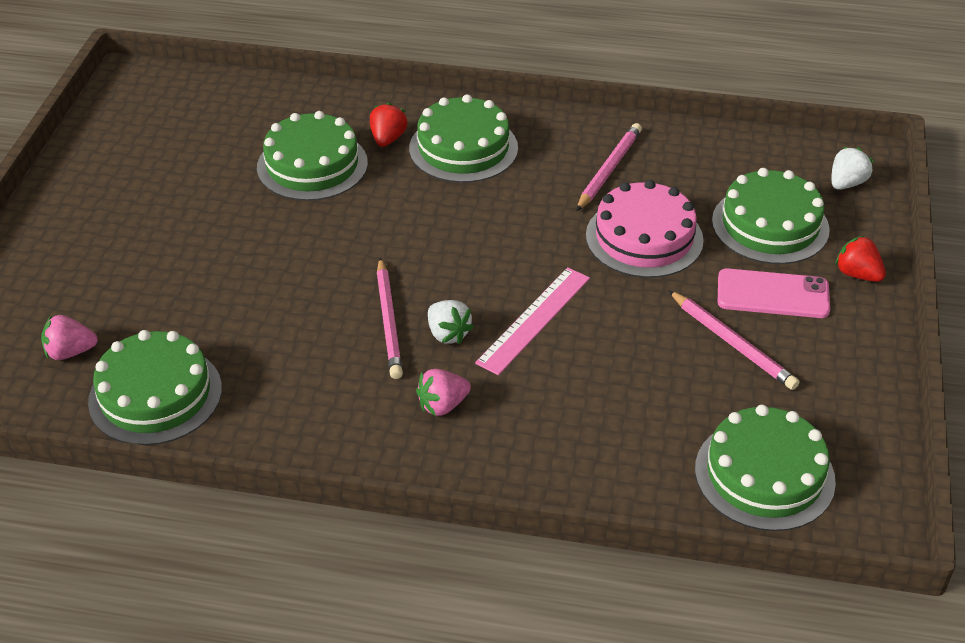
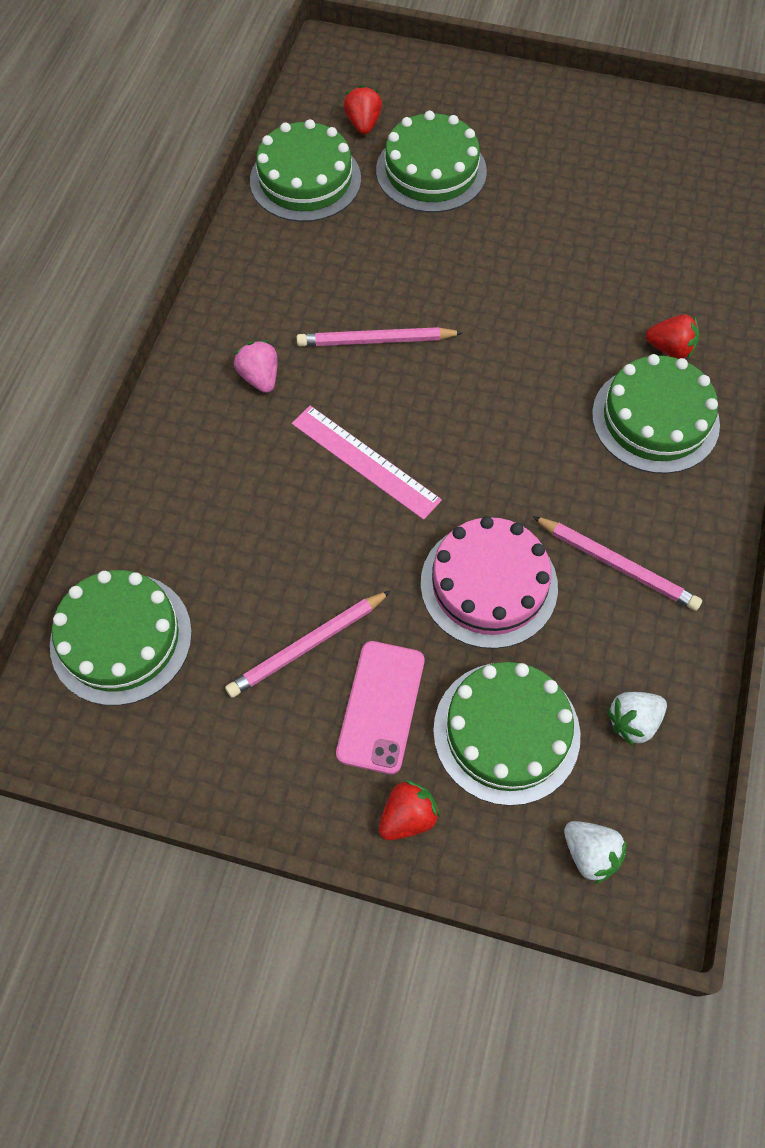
camera: 95 degrees right, 20 degrees up
pink strawberry [41,315,98,360] -> red strawberry [343,85,382,135]
green cake [257,111,368,201] -> green cake moved to [376,111,487,213]
white strawberry [428,300,474,344] -> white strawberry moved to [607,692,667,746]

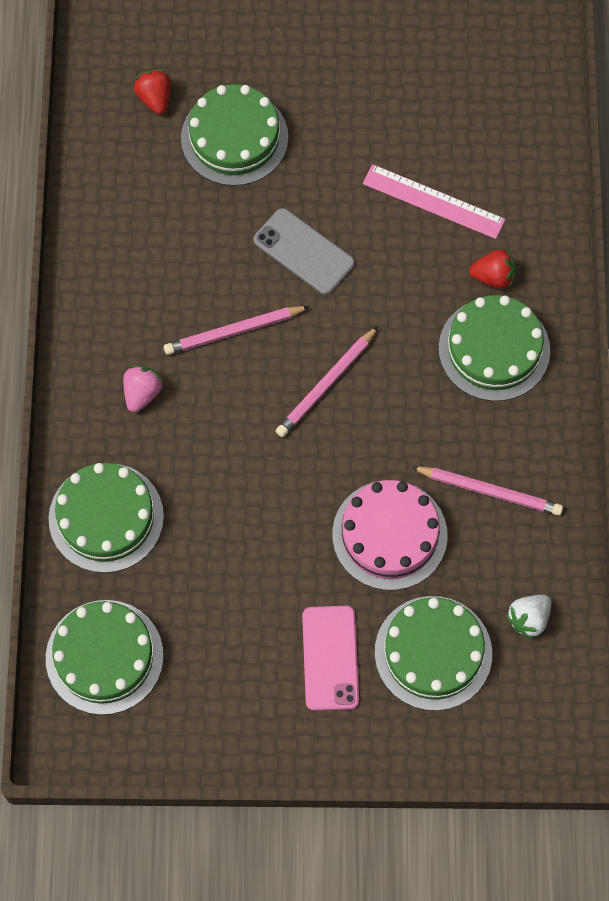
camera: 15 degrees left, 5 degrees up
pink pencil [225,590,391,698] -> pink pencil moved to [276,326,378,437]
pink strawberry [234,340,277,393] -> pink strawberry turned 60 degrees clockwise [123,366,163,412]
green cake [250,119,361,222] -> green cake moved to [49,463,164,573]
pink ruler [292,406,442,520] -> pink ruler moved to [363,164,505,239]
red strawberry [379,780,440,840] -> none
white strawberry [564,821,626,884] -> none
none -> grey phone [254,208,355,295]

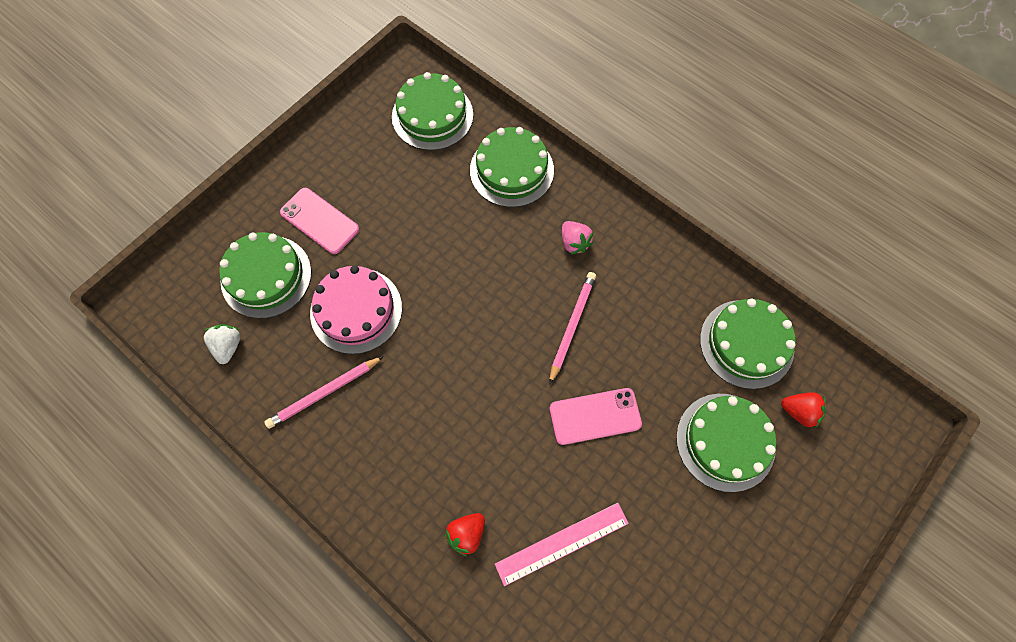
camera: 130 degrees right, 0 degrees up
grey phone [254,208,355,295] -> pink phone [550,388,642,445]
pink pencil [276,326,378,437] -> none
green cake [439,295,550,401] -> green cake moved to [700,299,796,389]

